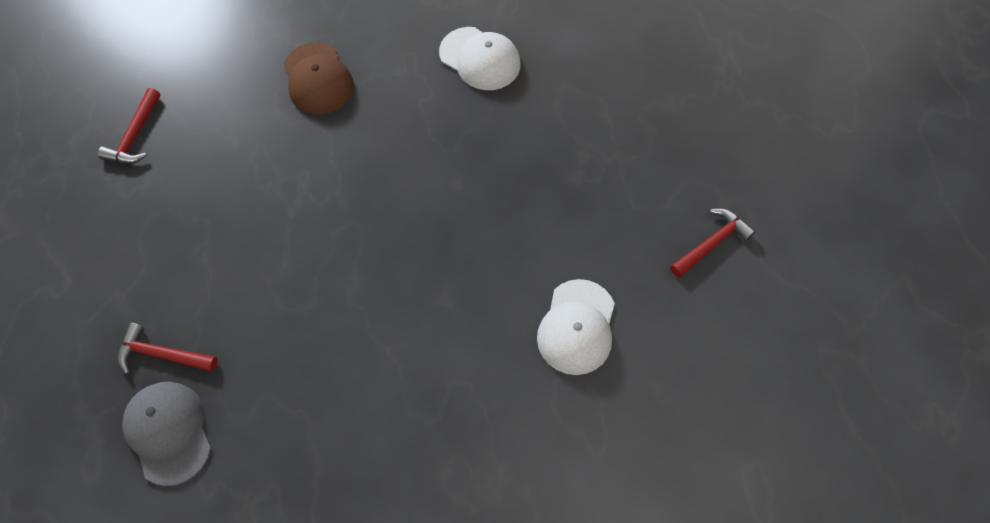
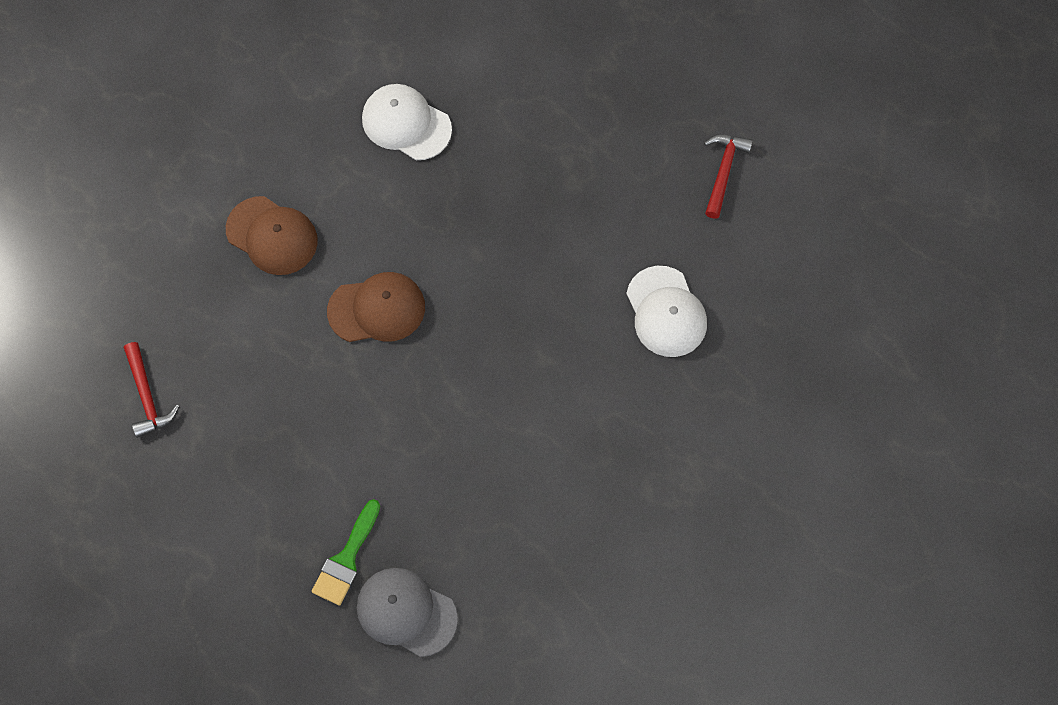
camera: 35 degrees left, 5 degrees up
red hammer [118,323,218,374] -> green brush [312,499,380,606]
white cap [439,27,521,90] -> white cap turned 150 degrees counterclockwise [362,84,452,160]
none -> brown cap [327,272,425,342]

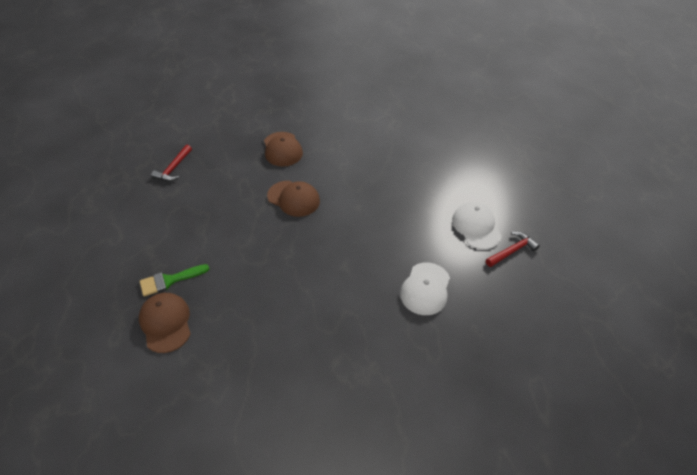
camera: 40 degrees right, 20 degrees down
grey cap [357,568,458,657] -> brown cap [139,293,191,353]
white cap [362,84,452,160] -> white cap moved to [452,202,502,250]

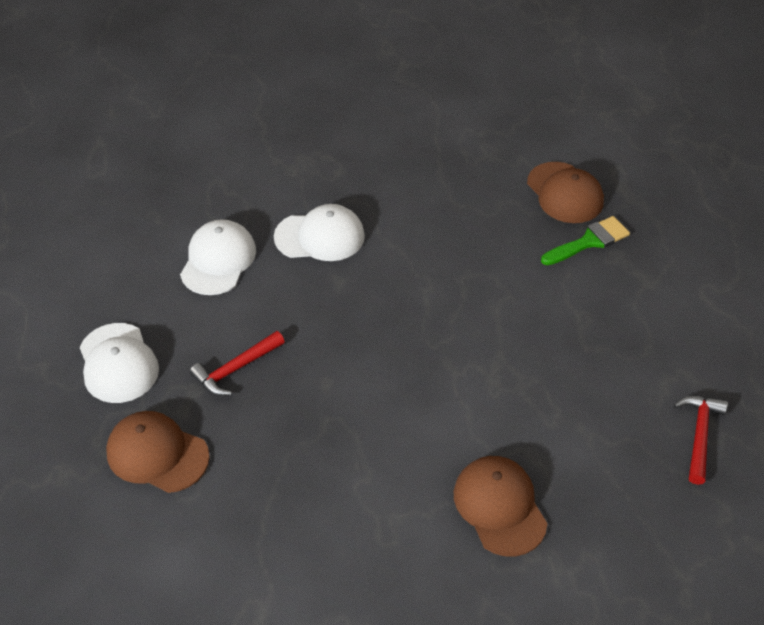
camera: 175 degrees right, 0 degrees up
brown cap [267,181,320,217] -> brown cap moved to [106,411,210,493]
red hammer [486,232,540,267] -> red hammer moved to [190,331,285,396]
none -> white cap [274,204,365,261]

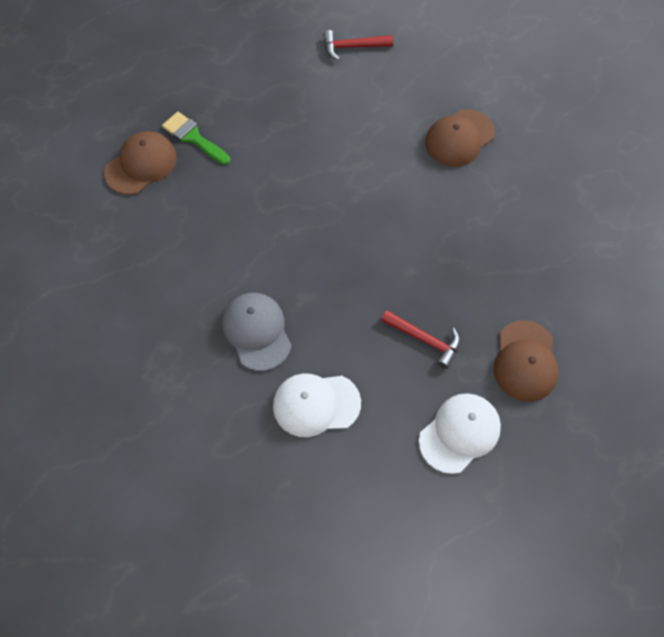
camera: 110 degrees left, 15 degrees up
white cap [274,204,365,261] -> grey cap [222,293,292,371]

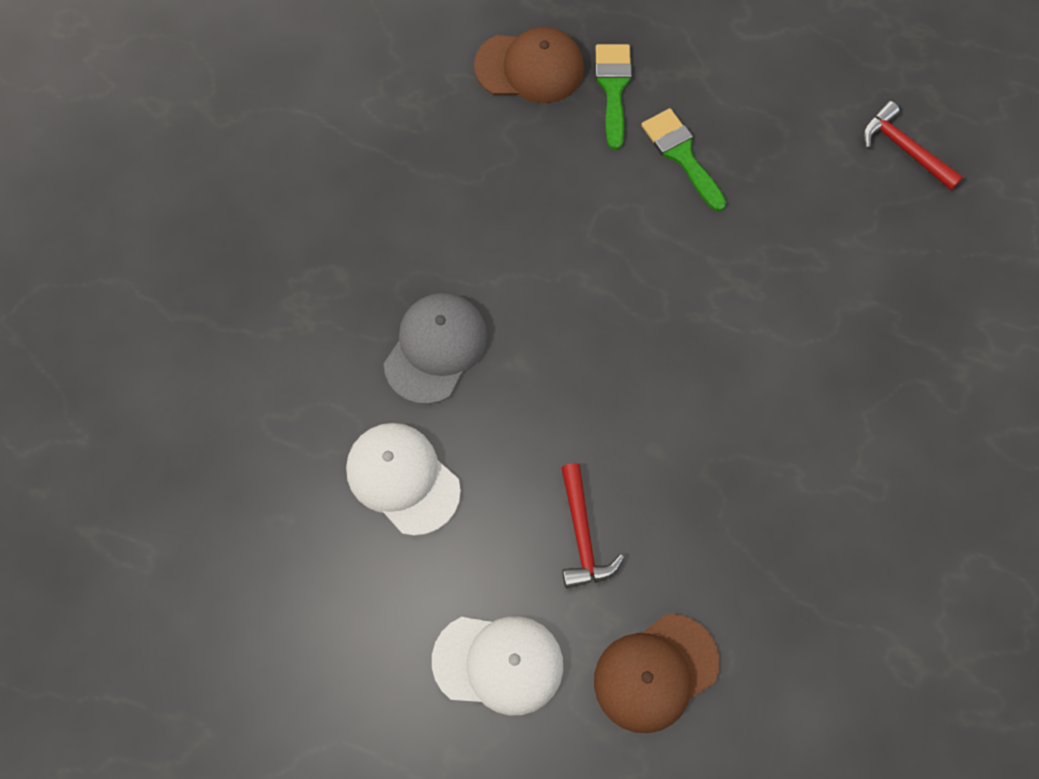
camera: 50 degrees right, 5 degrees up
brown cap [425,109,495,167] -> none
none -> green brush [641,108,726,211]

